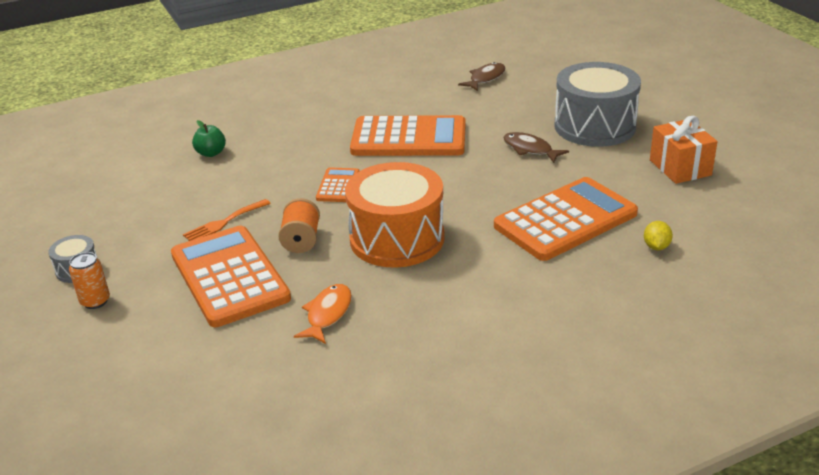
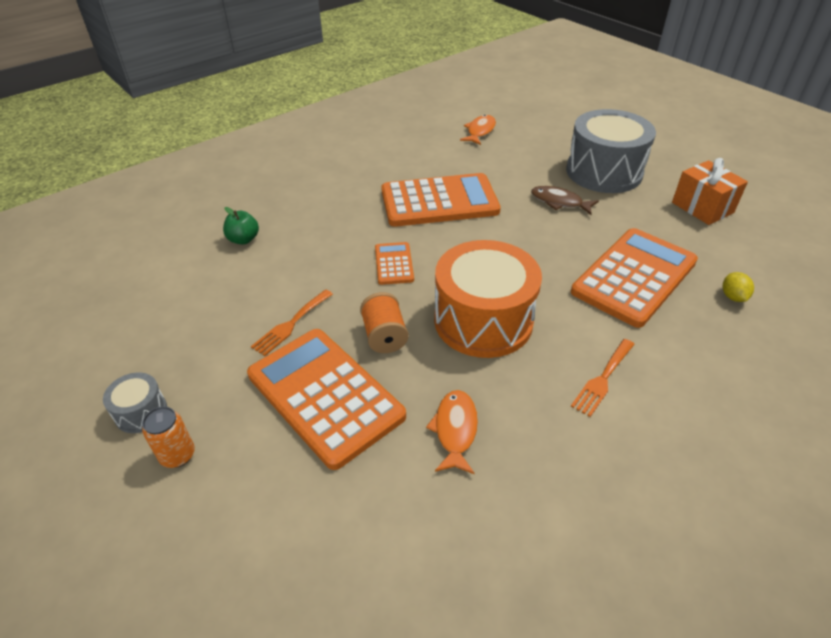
camera: 15 degrees left, 10 degrees up
brown fish [458,62,506,91] -> orange fish [460,115,496,145]
none -> orange fork [571,339,635,417]

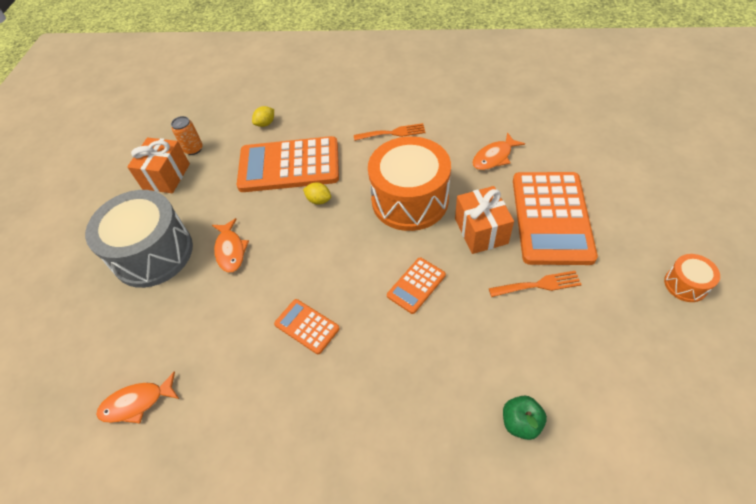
camera: 130 degrees left, 10 degrees up
grey drum [103,373,167,433] -> orange drum [664,254,720,302]
orange can [142,406,195,468] -> orange can moved to [171,116,203,155]
orange spool [360,292,409,353] -> orange gift [455,186,514,254]
orange calculator [381,173,501,227] -> orange calculator [274,299,340,354], size x0.47
brown fish [531,186,599,215] -> orange fish [212,218,249,273]
none -> yellow lemon [303,182,331,205]

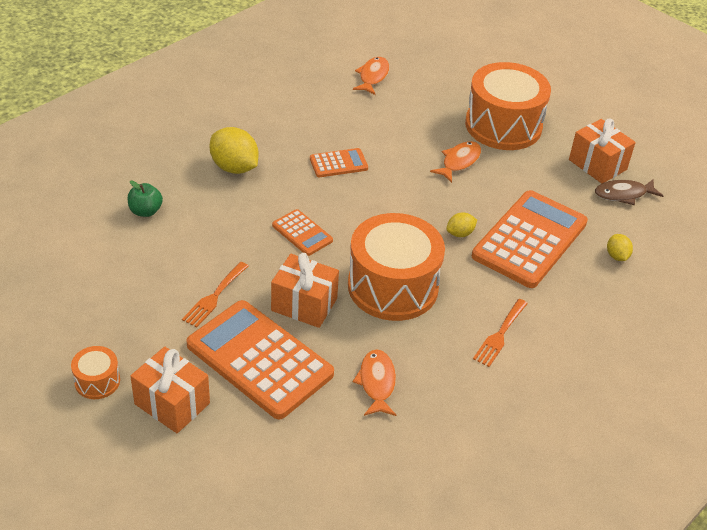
camera: 120 degrees right, 10 degrees down
grey drum [85,190,193,288] -> orange drum [465,62,551,150]
orange can [171,116,203,155] -> brown fish [595,179,663,205]
orange fish [212,218,249,273] -> orange fish turned 105 degrees clockwise [430,141,481,183]
orange calculator [387,257,446,314] -> orange calculator turned 150 degrees clockwise [272,209,333,256]
none -> orange gift [130,347,210,433]
none -> yellow lemon [210,127,258,174]

